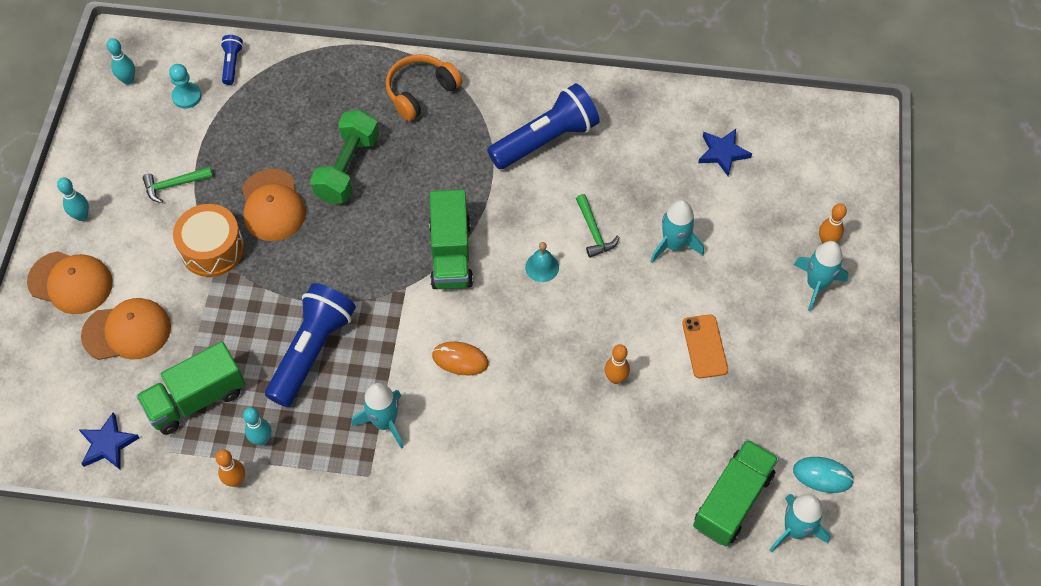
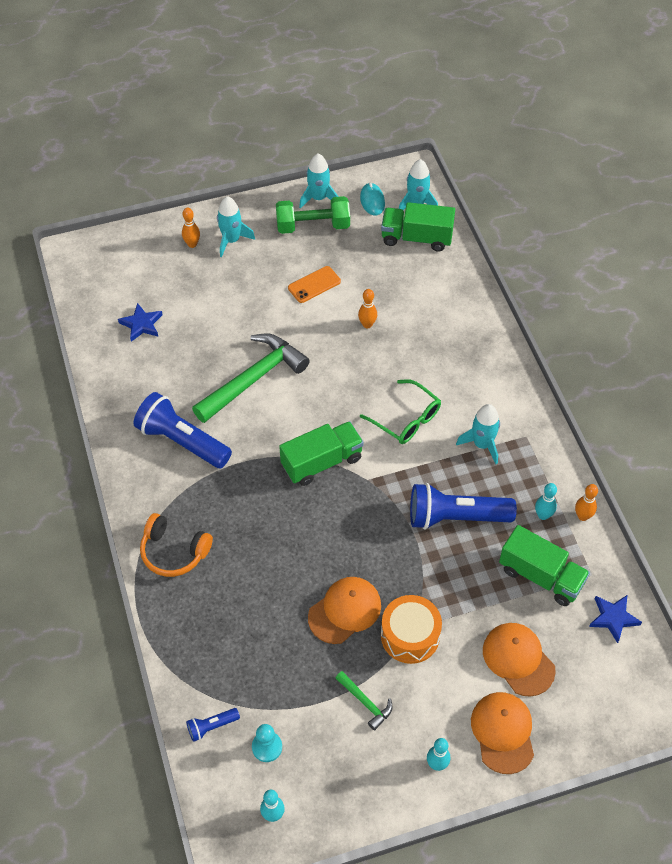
camera: 115 degrees left, 5 degrees down
green dumbbell [310,110,379,203] -> green dumbbell moved to [276,196,350,234]
orange mouse [432,342,489,375] -> green glasses [360,379,441,444]
turquoise bell [525,242,559,282] -> none
green hammer [576,194,619,258] -> green hammer [192,333,310,423], size x2.18
turquoise rocket [650,200,704,263] -> turquoise rocket moved to [299,153,339,209]

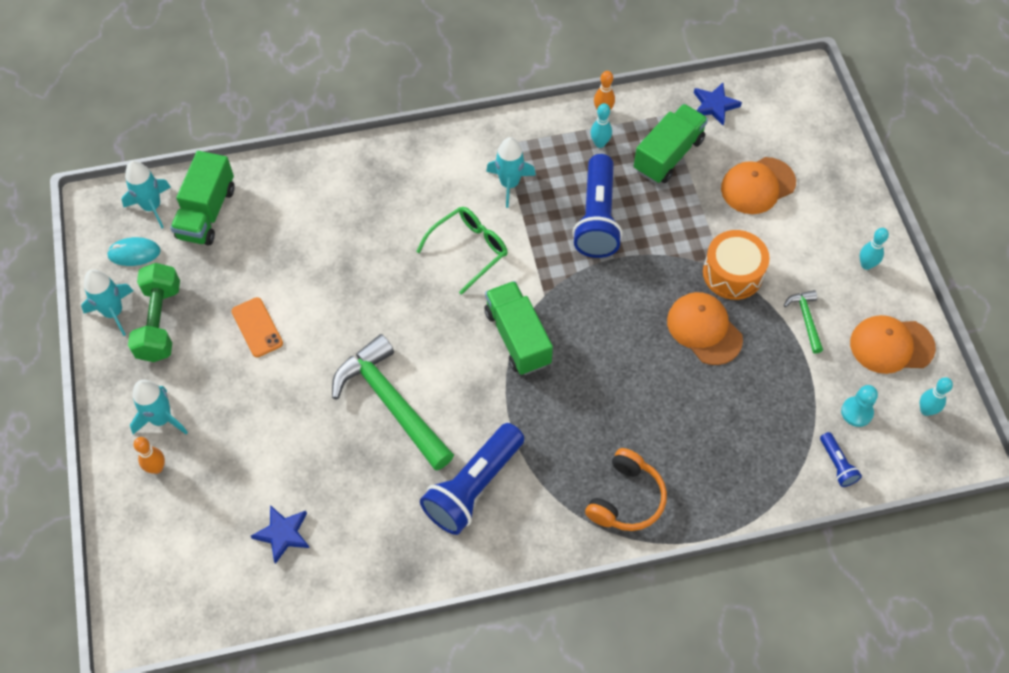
camera: 85 degrees left, 5 degrees up
green hammer [336,671,393,731] -> green hammer turned 60 degrees counterclockwise [784,290,823,354]
orange bowling pin [358,289,377,329] -> none
orange cap [471,692,534,774] -> orange cap moved to [850,315,936,374]

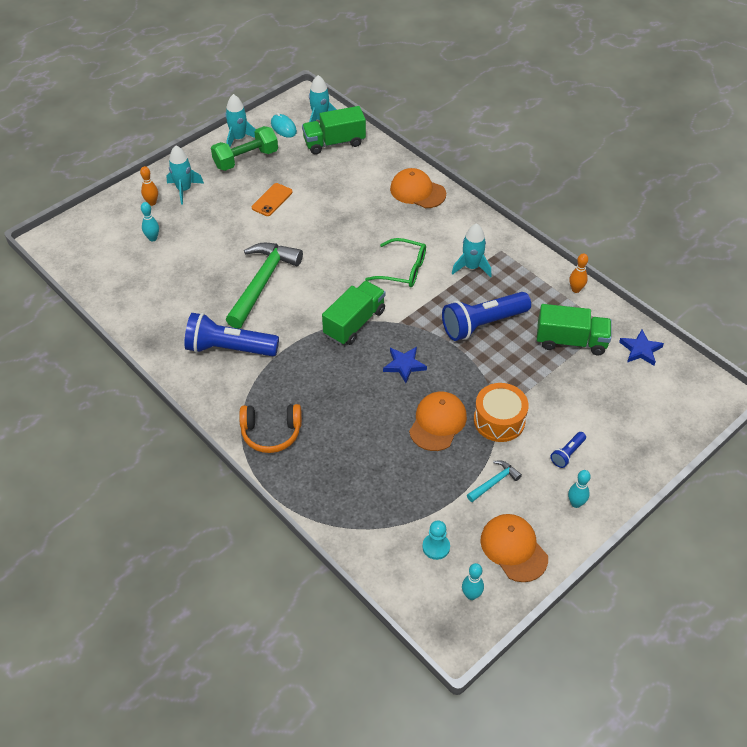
camera: 60 degrees right, 10 degrees down
blue star [251,505,309,564] -> blue star moved to [383,347,427,383]
turquoise bowling pin [590,103,612,148] -> turquoise bowling pin moved to [141,202,159,242]
orange cap [721,157,796,214] -> orange cap moved to [390,168,446,208]
green hammer [784,290,823,354] -> turquoise hammer [467,460,522,502]
blue flashlight [820,432,862,487] -> blue flashlight moved to [551,432,586,468]

